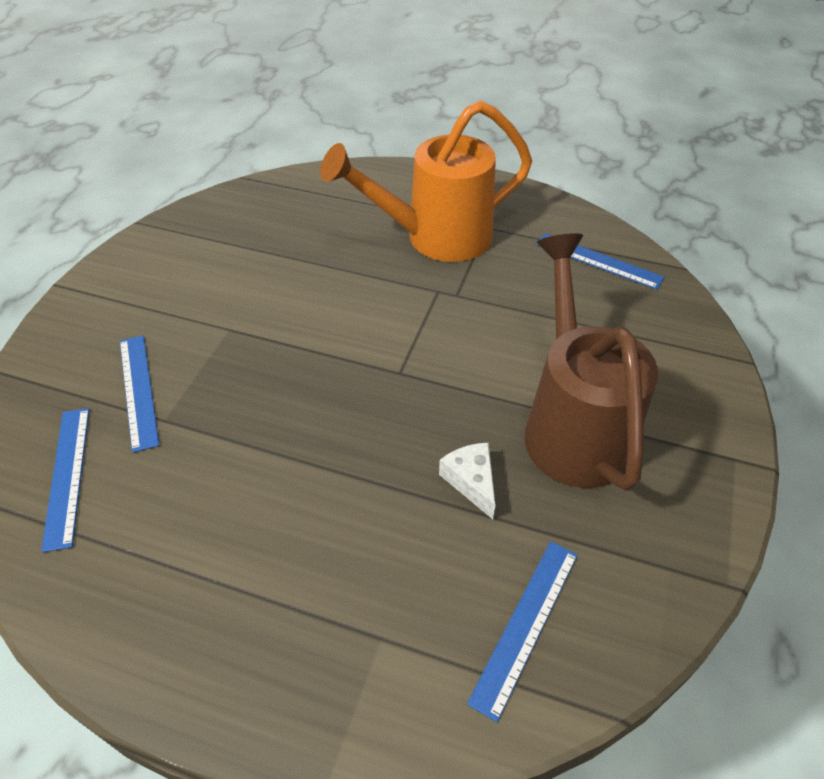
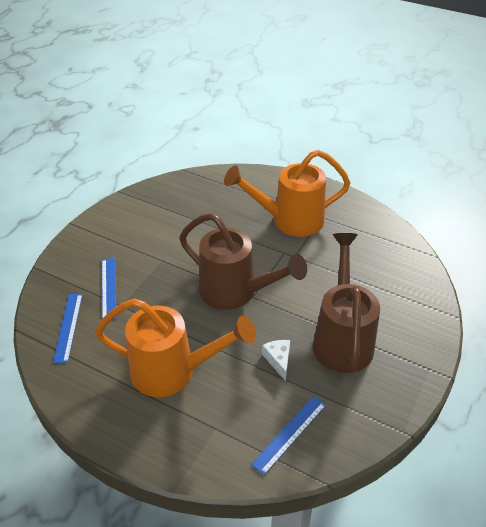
camera: 10 degrees right, 5 degrees down
blue ruler [536,233,665,290] -> none
none -> orange watering can [95,298,256,397]
none -> brown watering can [179,213,307,310]

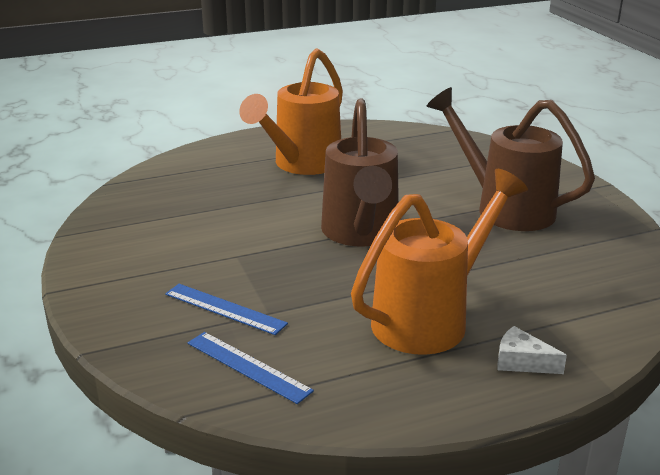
camera: 50 degrees left, 15 degrees down
brown watering can [179,213,307,310] -> brown watering can turned 105 degrees clockwise [321,99,399,247]
blue ruler [251,396,326,475] -> none
white cheese [262,340,290,381] -> white cheese moved to [497,326,567,374]

